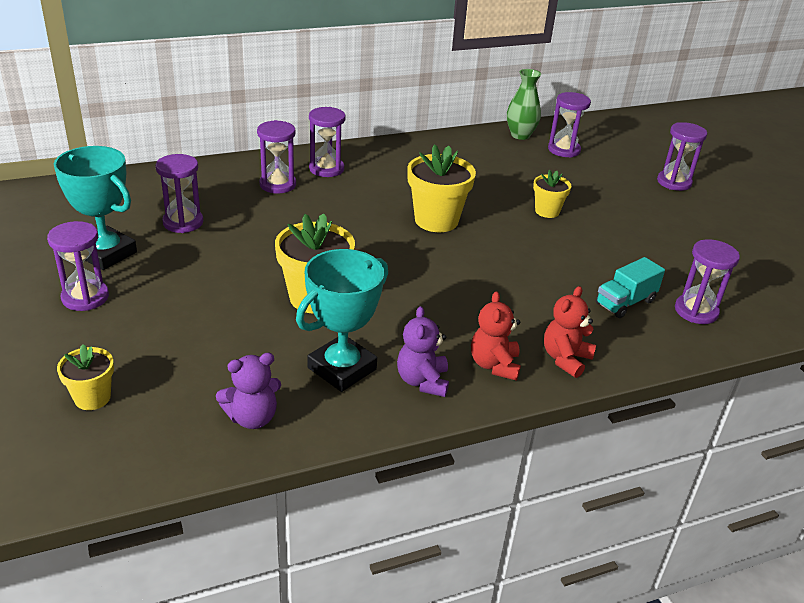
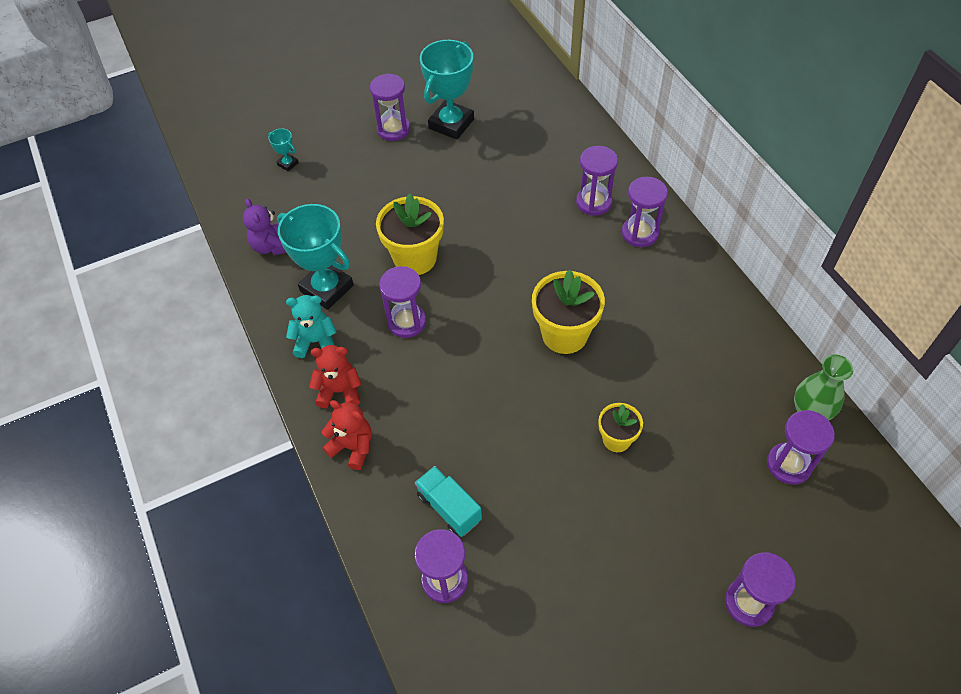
camera: 90 degrees right, 20 degrees up
yellow flower pot [57,344,114,410] -> turquoise trophy [268,129,299,172]
purple hourglass [155,154,203,233] -> purple hourglass moved to [379,266,426,338]
purple teddy bear [397,306,449,397] -> turquoise teddy bear [286,295,336,358]

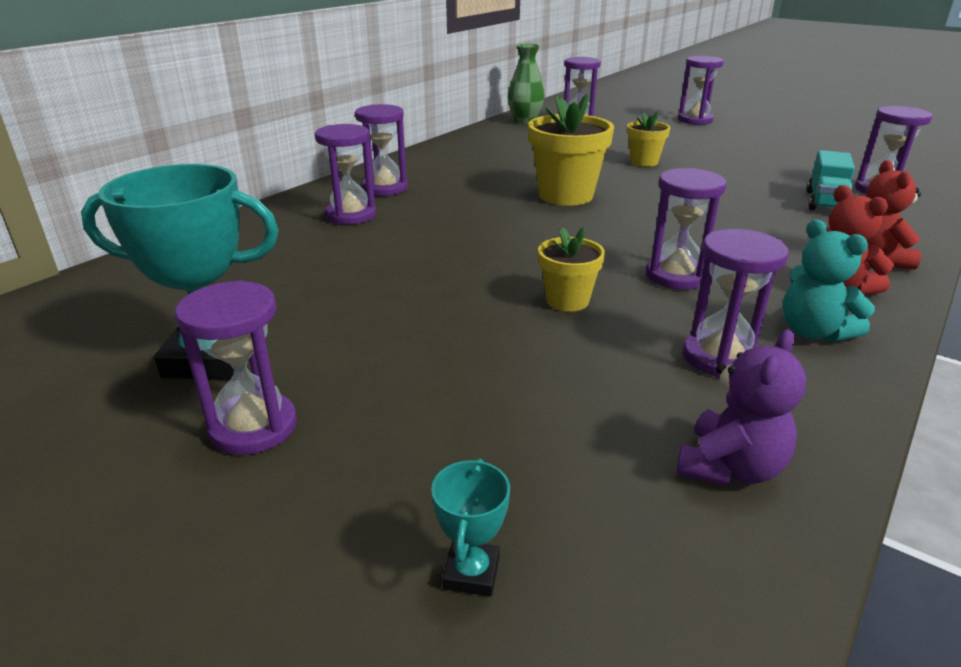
camera: 120 degrees left, 25 degrees down
turquoise trophy [277,204,354,310] -> purple hourglass [683,229,789,378]
yellow flower pot [376,193,444,275] -> yellow flower pot [538,227,605,312], size x0.58

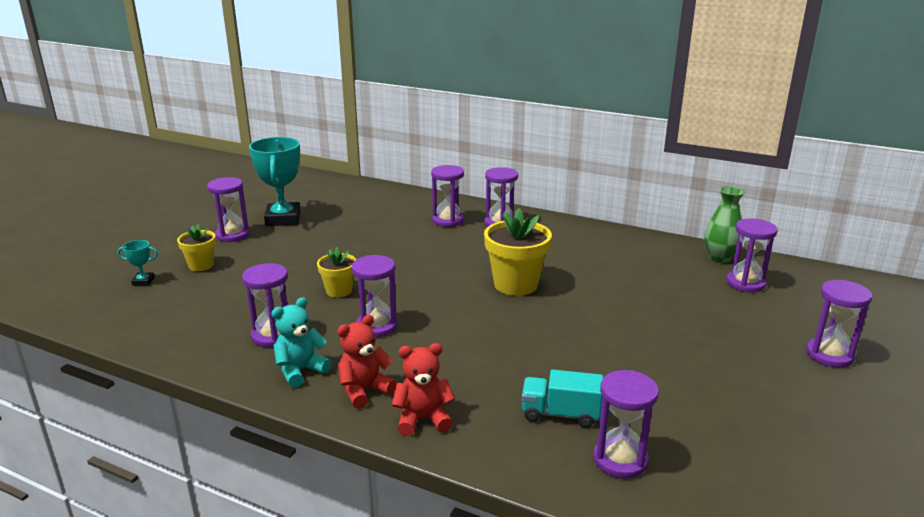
camera: 80 degrees right, 5 degrees down
yellow flower pot [627,111,670,167] -> yellow flower pot moved to [177,224,216,271]
purple teddy bear [676,329,806,487] -> none

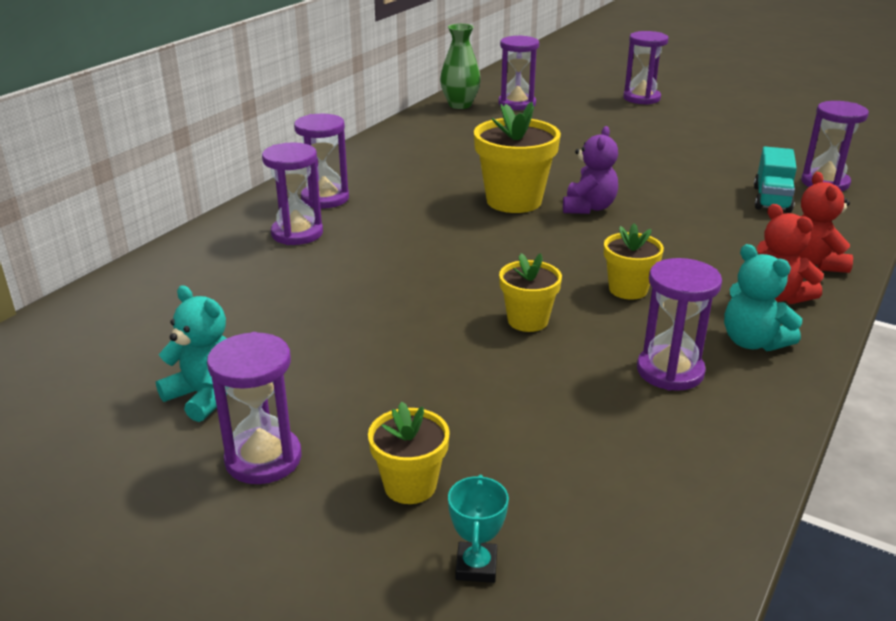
camera: 85 degrees left, 5 degrees up
turquoise trophy [249,137,301,226] -> turquoise teddy bear [156,286,227,422]
purple hourglass [352,255,398,337] -> yellow flower pot [604,223,664,300]
none -> purple teddy bear [563,126,618,214]

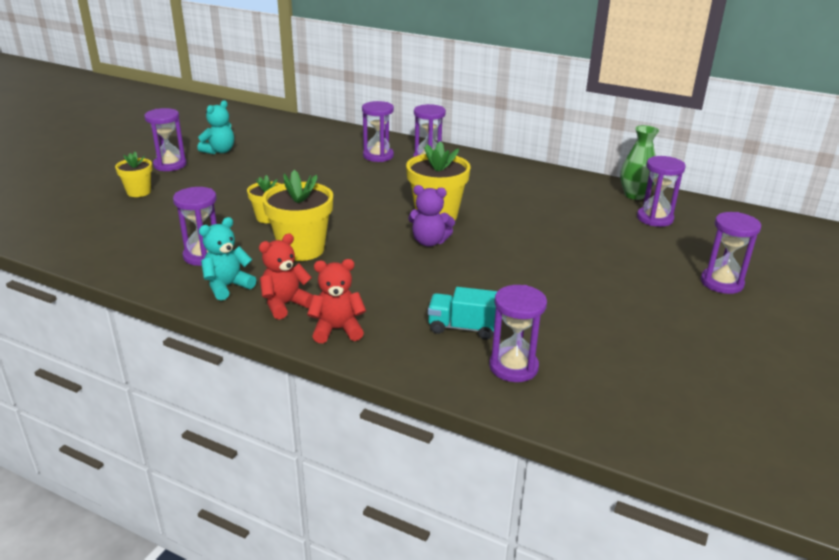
camera: 85 degrees right, 0 degrees up
turquoise trophy [448,475,509,583] -> none
yellow flower pot [604,223,664,300] -> yellow flower pot [262,170,333,261], size x1.74

